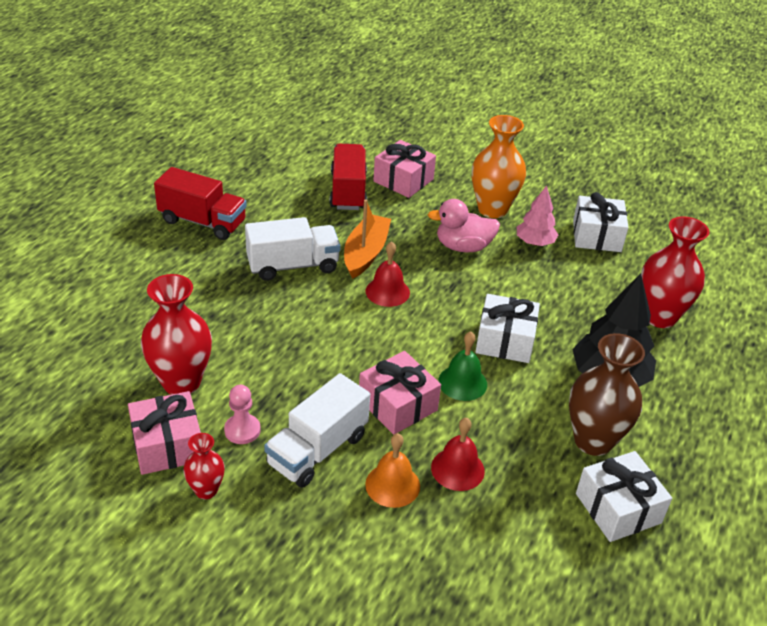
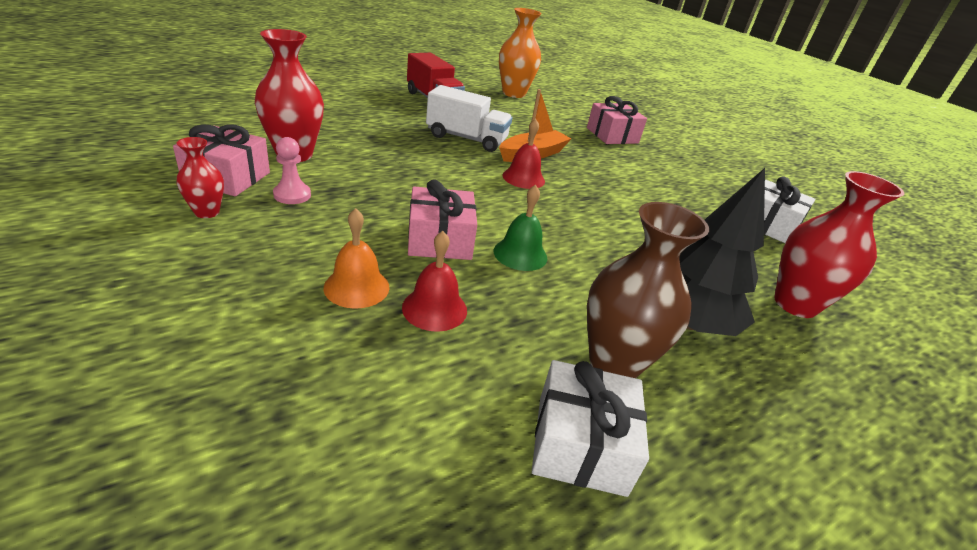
camera: 30 degrees right, 5 degrees down
white truck [264,373,370,488] -> none
red truck [330,144,367,210] -> none
pink duck [428,199,500,252] -> none
orange vase [472,115,526,218] -> orange vase moved to [499,8,542,98]
white gift [476,294,540,363] -> none
pink tree [517,185,558,246] -> none

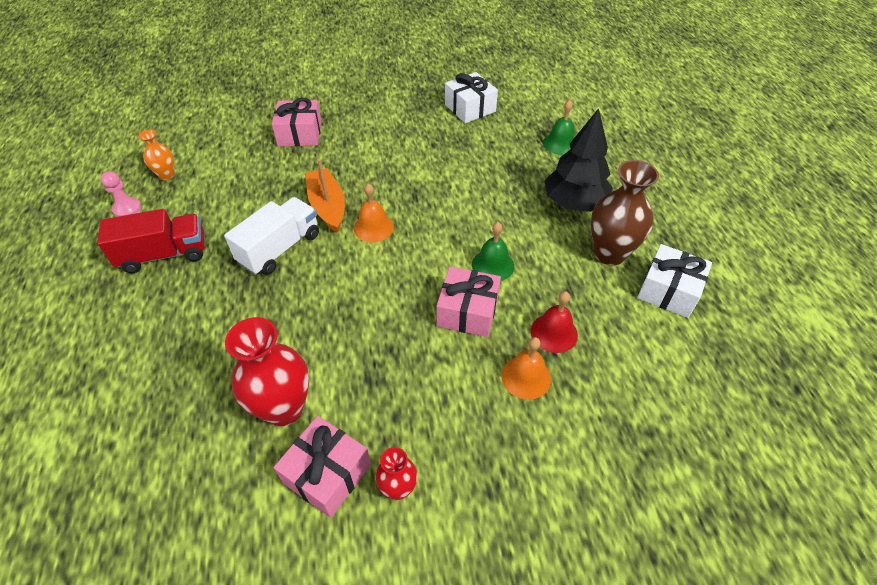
camera: 65 degrees left, 15 degrees up
pink pawn [273,137,311,204] -> pink pawn moved to [101,171,142,217]
orange vase [499,8,542,98] -> orange vase [138,129,175,180], size x0.53
red bell [503,119,545,189] -> orange bell [354,183,394,242]
red vase [774,171,905,318] -> green bell [543,100,575,155]

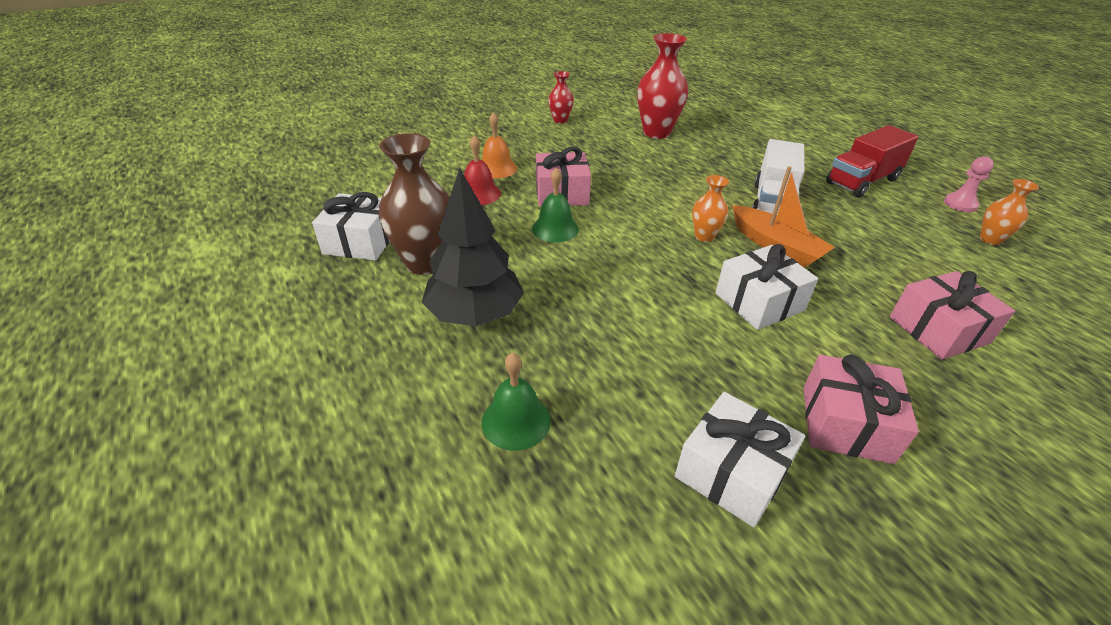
camera: 160 degrees right, 10 degrees down
pink gift [274,416,371,518] -> pink gift moved to [803,355,919,464]
orange bell [354,183,394,242] -> orange vase [692,175,729,242]
none -> white gift [715,244,818,330]

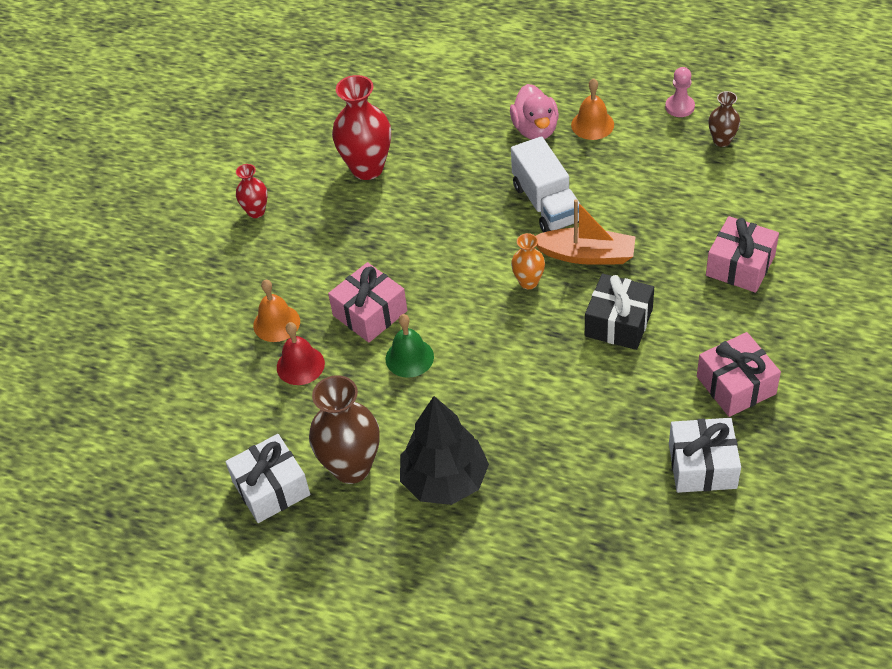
camera: 35 degrees left, 10 degrees up
green bell [482,353,551,451] -> none
white gift [715,244,818,330] -> black gift [585,274,654,350]
red truck [826,125,918,197] -> orange bell [571,78,614,140]
orange vase [980,179,1039,245] -> brown vase [708,91,740,147]
none -> pink duck [510,84,559,140]

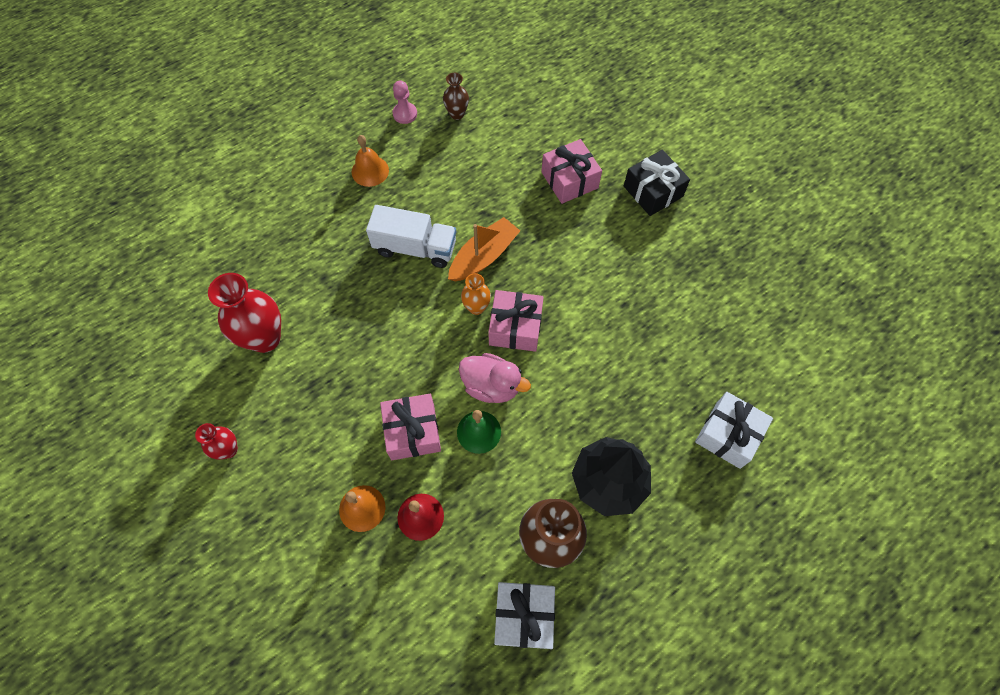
camera: 60 degrees left, 15 degrees up
pink duck [510,84,559,140] -> pink duck moved to [459,353,531,403]
black gift [585,274,654,350] -> black gift moved to [624,150,690,216]
white gift [669,418,741,493] -> white gift moved to [695,392,773,469]
pink gift [697,332,781,417] -> pink gift moved to [488,290,544,352]

